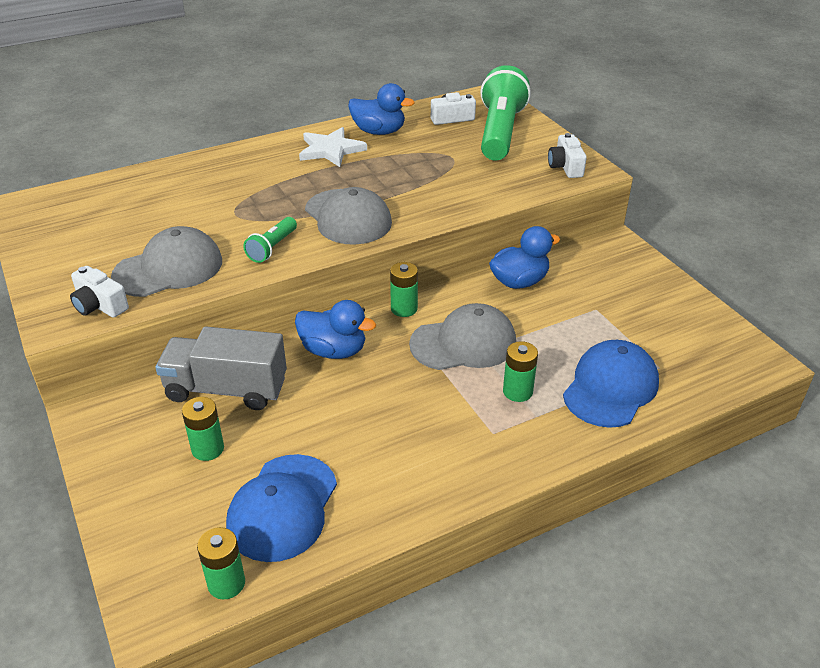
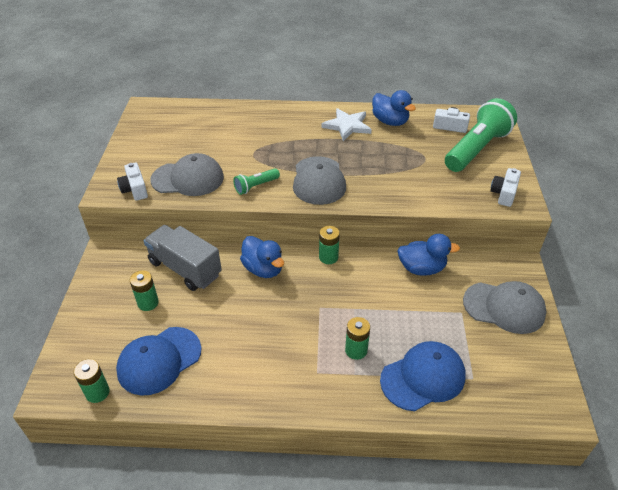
camera: 30 degrees right, 5 degrees up
grey cap [409,303,516,370] -> grey cap moved to [463,281,547,334]

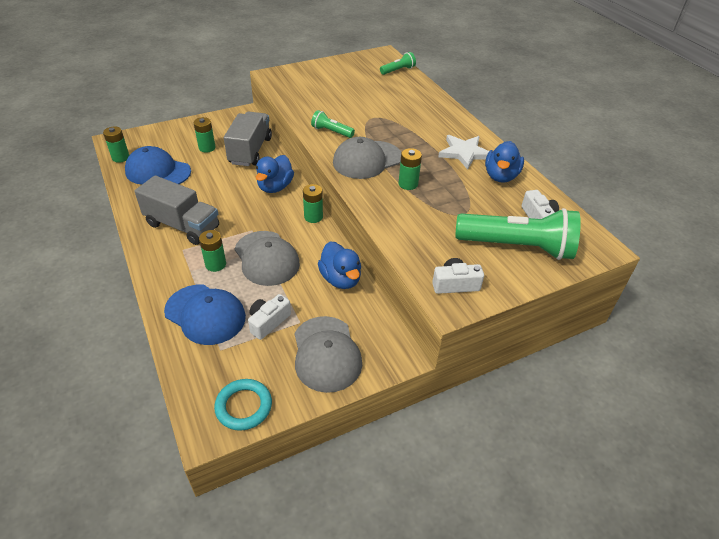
camera: 60 degrees right, 0 degrees up
white camera [117,163,148,201] -> white camera moved to [248,294,291,340]
grey cap [150,153,224,196] -> grey cap moved to [235,231,300,286]
none -> grey truck [135,175,219,245]
none -> turquoise ring [214,379,272,431]
none -> green flashlight [380,52,416,75]
none -> green battery [398,148,422,190]

